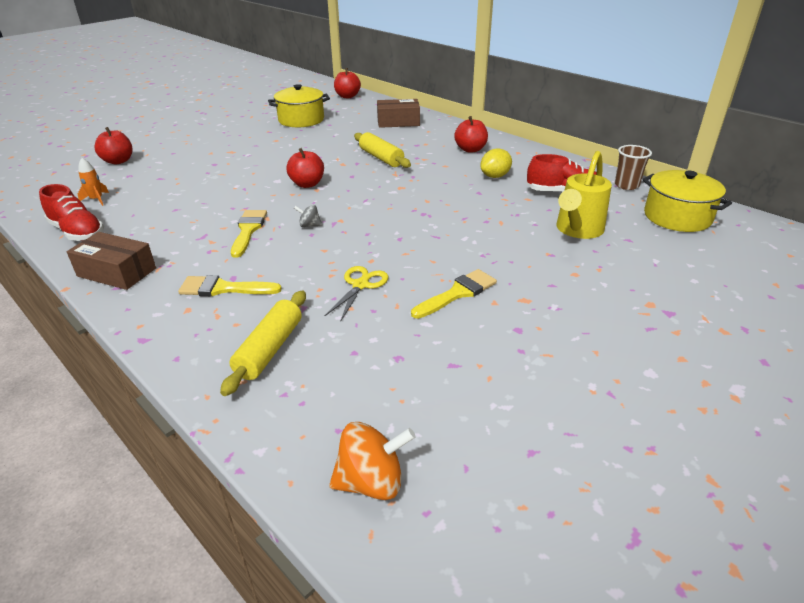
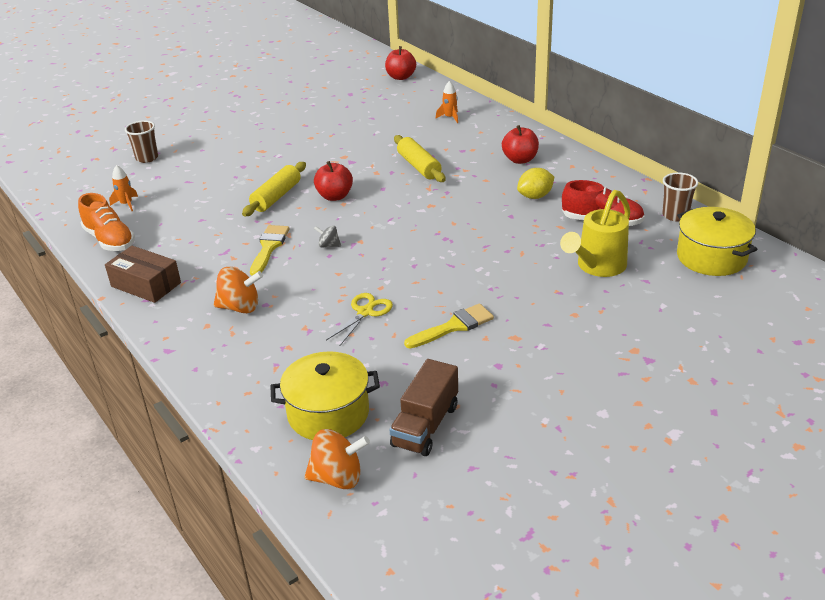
camera: 10 degrees right, 0 degrees up
red shoe [39,184,104,241] -> orange shoe [78,193,135,251]
red apple [94,127,132,164] -> brown cup [125,120,158,163]
yellow brush [178,275,282,296] -> orange spinning top [214,267,263,313]
yellow rolling pin [220,290,306,396] -> yellow rolling pin moved to [242,162,306,216]
yellow pot [268,84,330,127] -> yellow pot moved to [270,351,380,440]
brown box [377,99,420,128] -> orange rocket [436,81,458,123]
none -> brown truck [389,359,458,456]

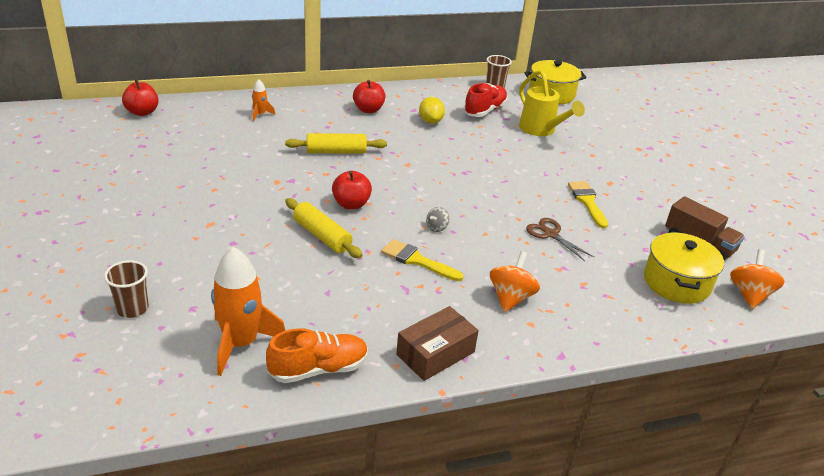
camera: 75 degrees left, 0 degrees up
orange rocket [109,165,138,211] -> orange rocket [211,247,285,376], size x2.11
yellow scissors [326,293,393,346] -> brown scissors [526,218,594,261]

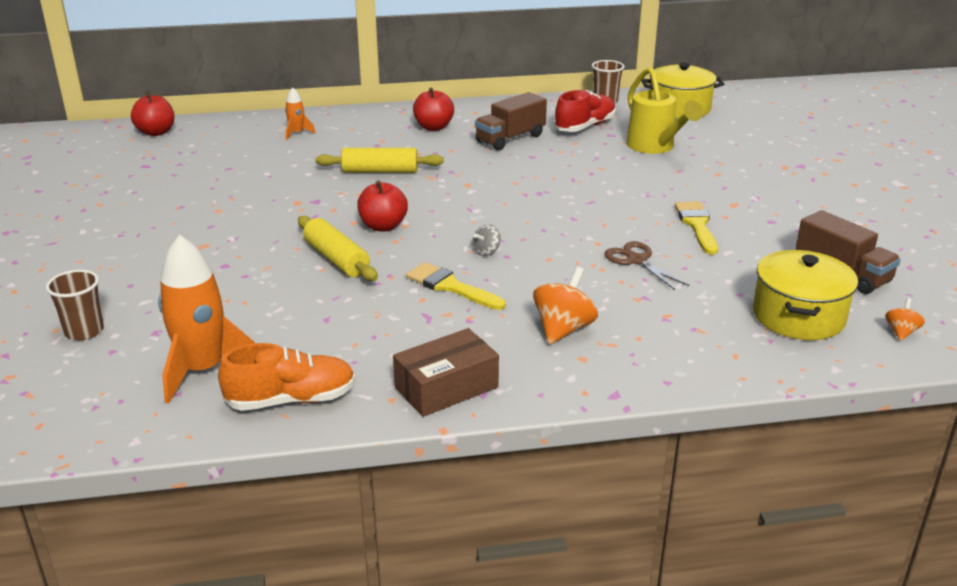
camera: 10 degrees right, 5 degrees down
yellow lemon [419,97,445,124] -> brown truck [475,92,547,151]
orange spinning top [730,249,785,309] -> orange spinning top [885,298,925,341], size x0.54

